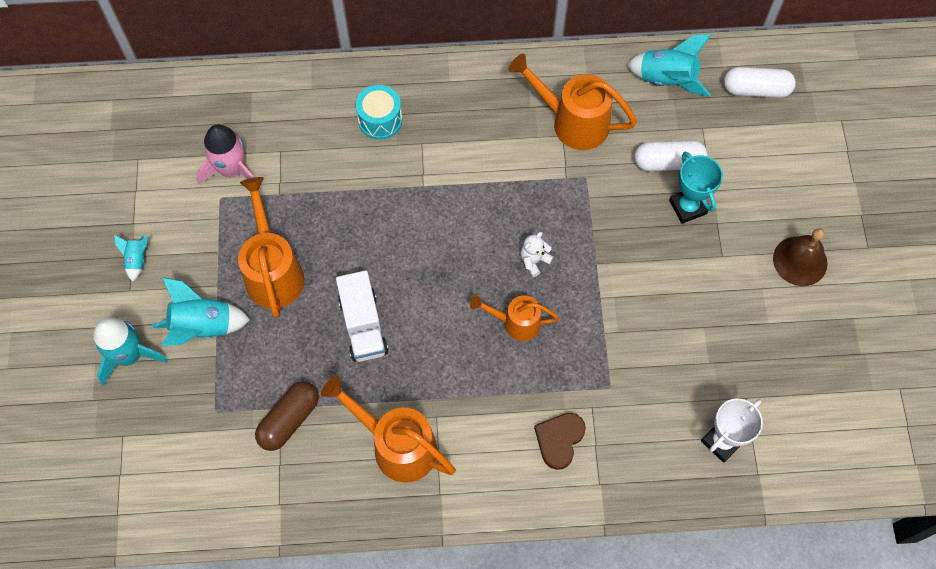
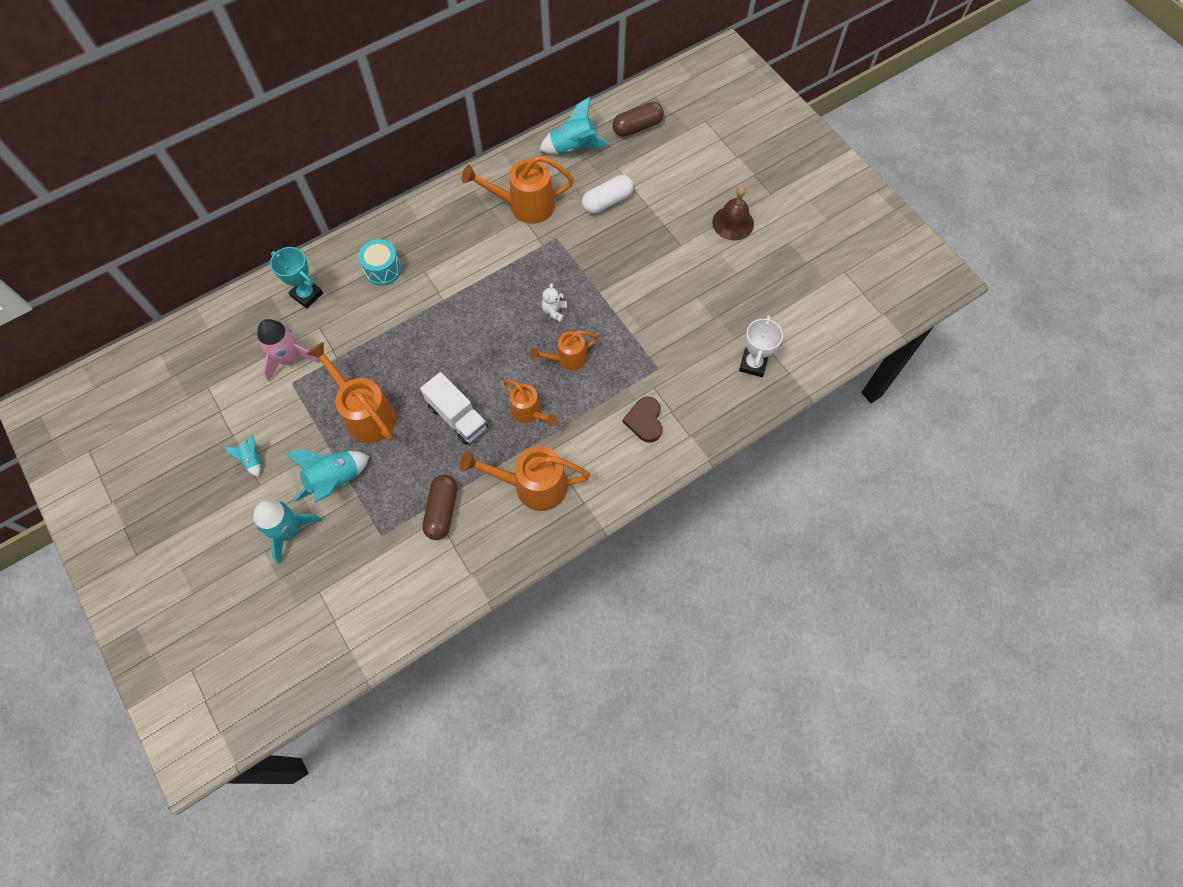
camera: 30 degrees left, 0 degrees up
turquoise trophy [669,152,723,224] -> turquoise trophy moved to [270,247,323,309]
white capsule [724,67,796,98] -> brown capsule [613,102,664,137]
none -> orange watering can [504,380,558,427]

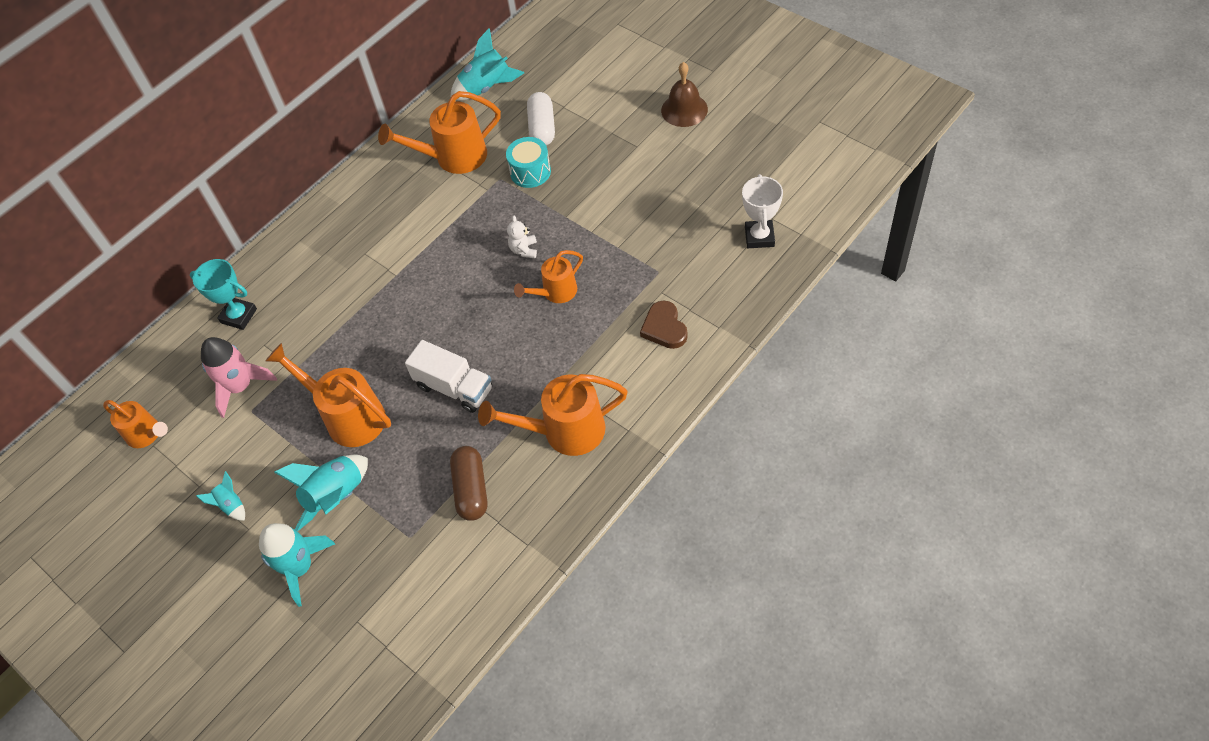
camera: 10 degrees left, 10 degrees down
turquoise drum [358,239,401,286] -> turquoise drum moved to [506,137,551,188]
orange watering can [504,380,558,427] -> orange watering can moved to [103,400,168,448]
white capsule [582,175,634,214] -> white capsule turned 45 degrees counterclockwise [527,92,555,145]
brown capsule [613,102,664,137] -> none

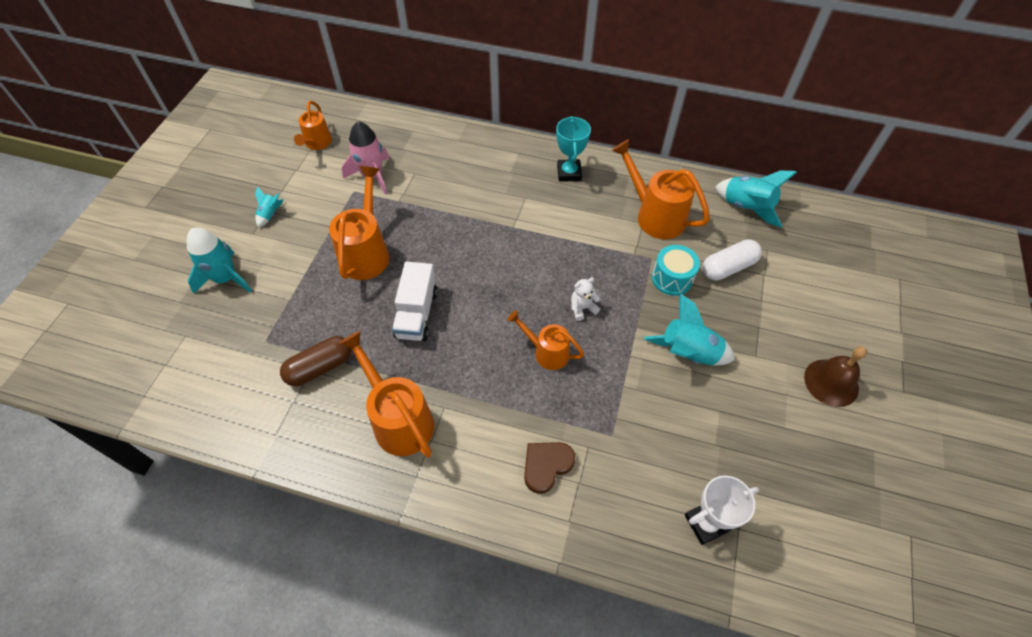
camera: 60 degrees right, 0 degrees up
turquoise trophy [190,259,257,330] -> turquoise trophy moved to [556,116,591,182]
turquoise rocket [274,455,368,531] -> turquoise rocket moved to [644,294,735,365]

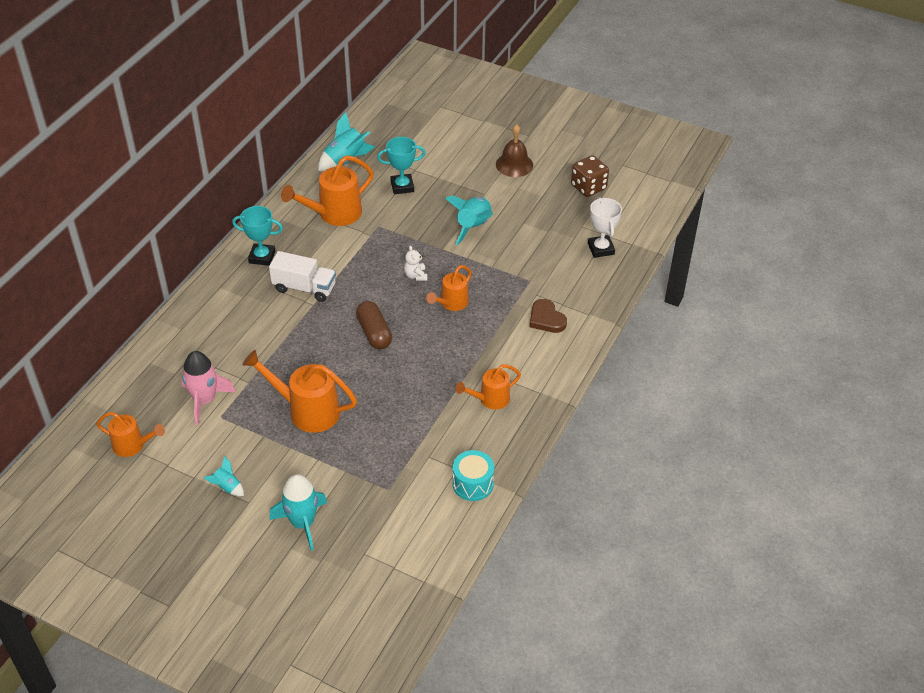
camera: 80 degrees left, 10 degrees down
brown capsule [280,336,352,386] -> brown capsule moved to [356,301,392,349]
orange watering can [339,331,434,457] -> orange watering can [456,364,521,410], size x0.61
white truck [392,262,438,341] -> white truck moved to [269,251,336,302]
turquoise drum [652,245,700,296] -> turquoise drum moved to [452,450,494,501]
white capsule [702,239,762,281] -> turquoise trophy [377,137,425,194]
none -> brown dice [571,155,609,197]

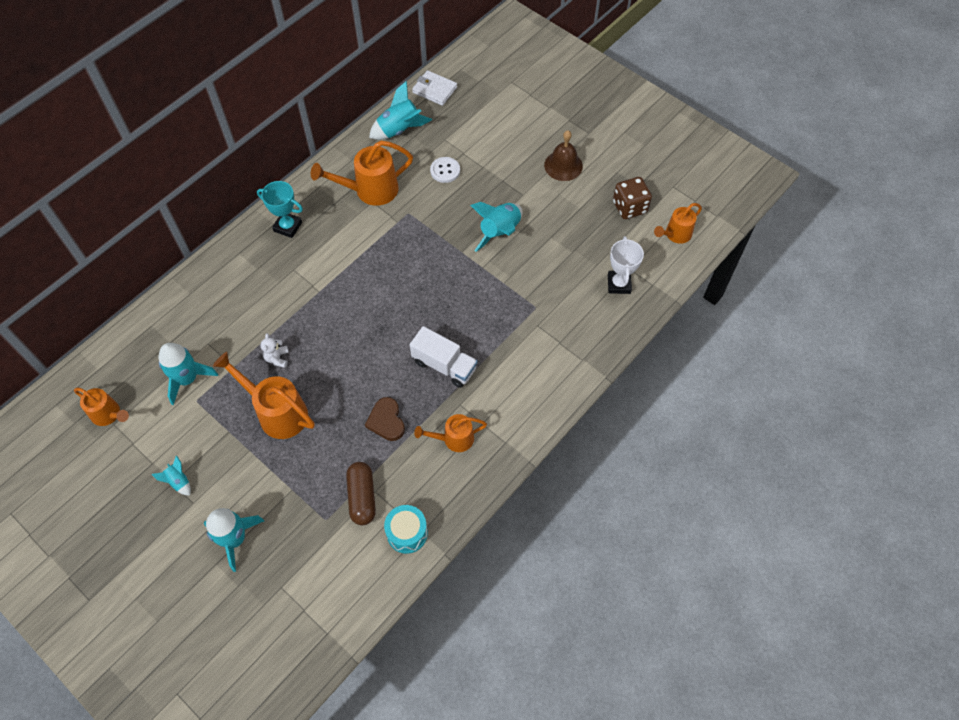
camera: 15 degrees right, 15 degrees up
pink rocket [181,351,236,425] -> turquoise rocket [158,343,218,405]
white truck [269,251,336,302] -> white truck moved to [410,326,477,388]
brown capsule [356,301,392,349] -> brown capsule moved to [346,462,376,525]
turquoise trophy [377,137,425,194] -> white button [430,157,460,183]
white teddy bear [404,246,428,281] -> white teddy bear moved to [261,333,289,368]
orange watering can [426,265,472,311] -> orange watering can moved to [654,203,702,244]
brown heart [530,299,567,333] -> brown heart moved to [365,397,405,441]
none -> white wallet [412,70,457,106]

